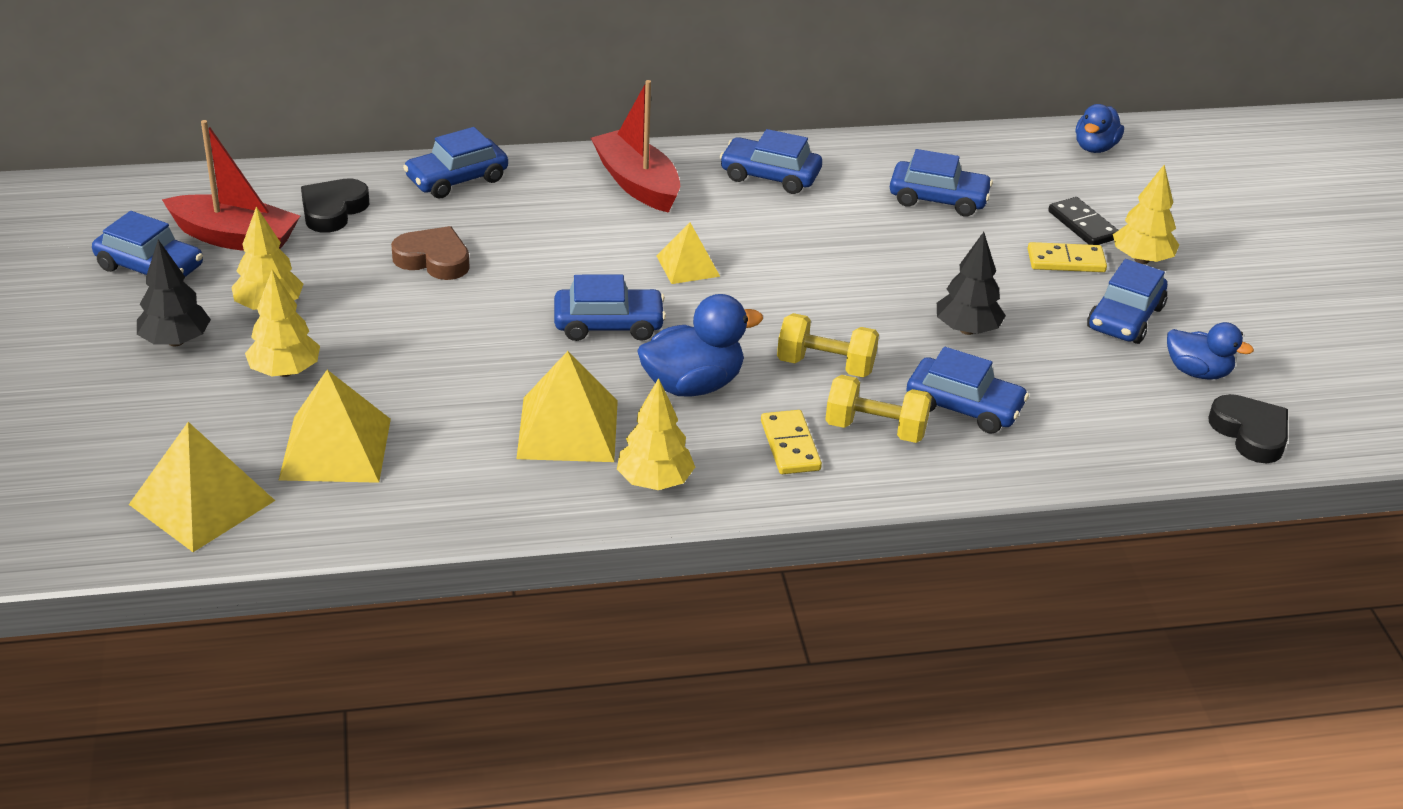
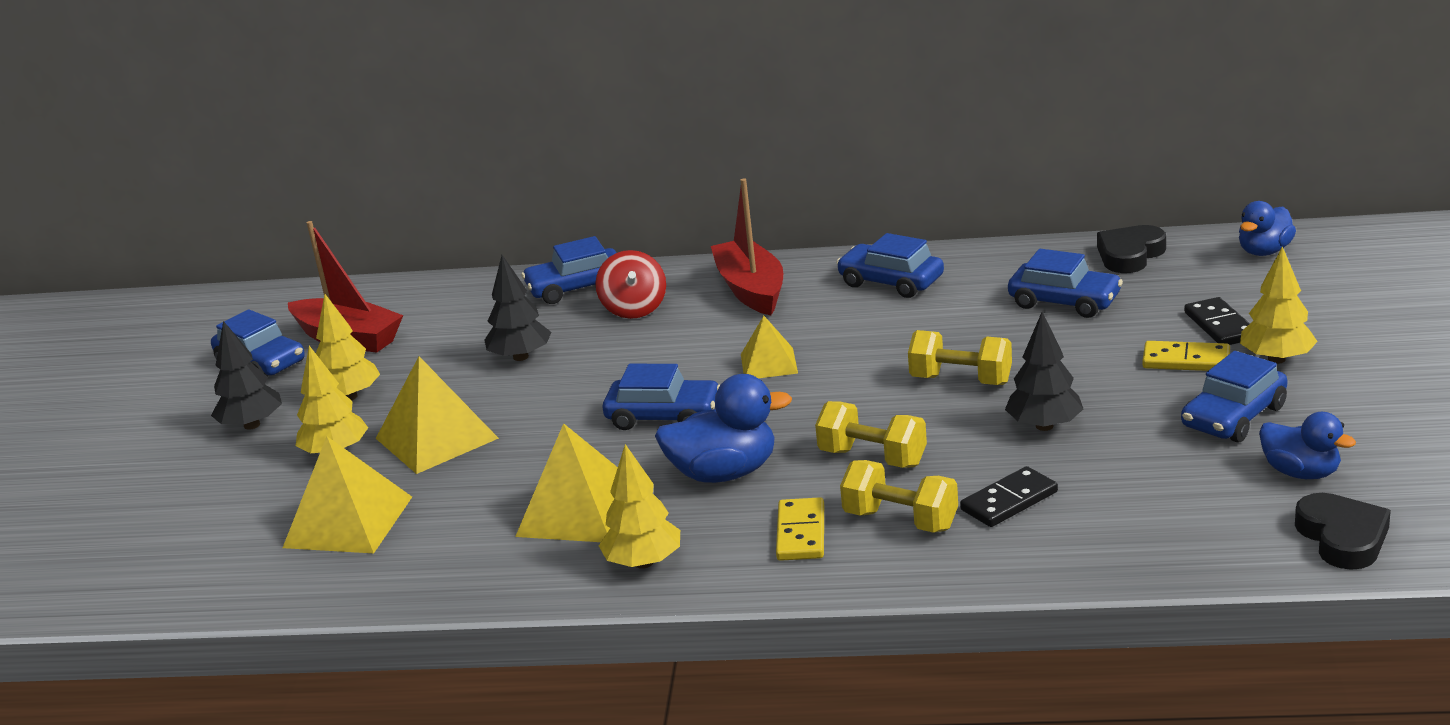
camera: 20 degrees right, 10 degrees down
yellow pyramid [129,422,275,552] -> yellow pyramid moved to [376,356,499,474]
black heart [301,178,369,233] -> black heart moved to [1097,225,1166,273]
brown heart [391,226,470,280] -> black tree [484,255,552,361]
blue car [906,347,1029,434] -> black domino [960,466,1058,527]
none -> red spinning top [595,250,666,319]
none -> yellow dumbbell [908,330,1012,385]

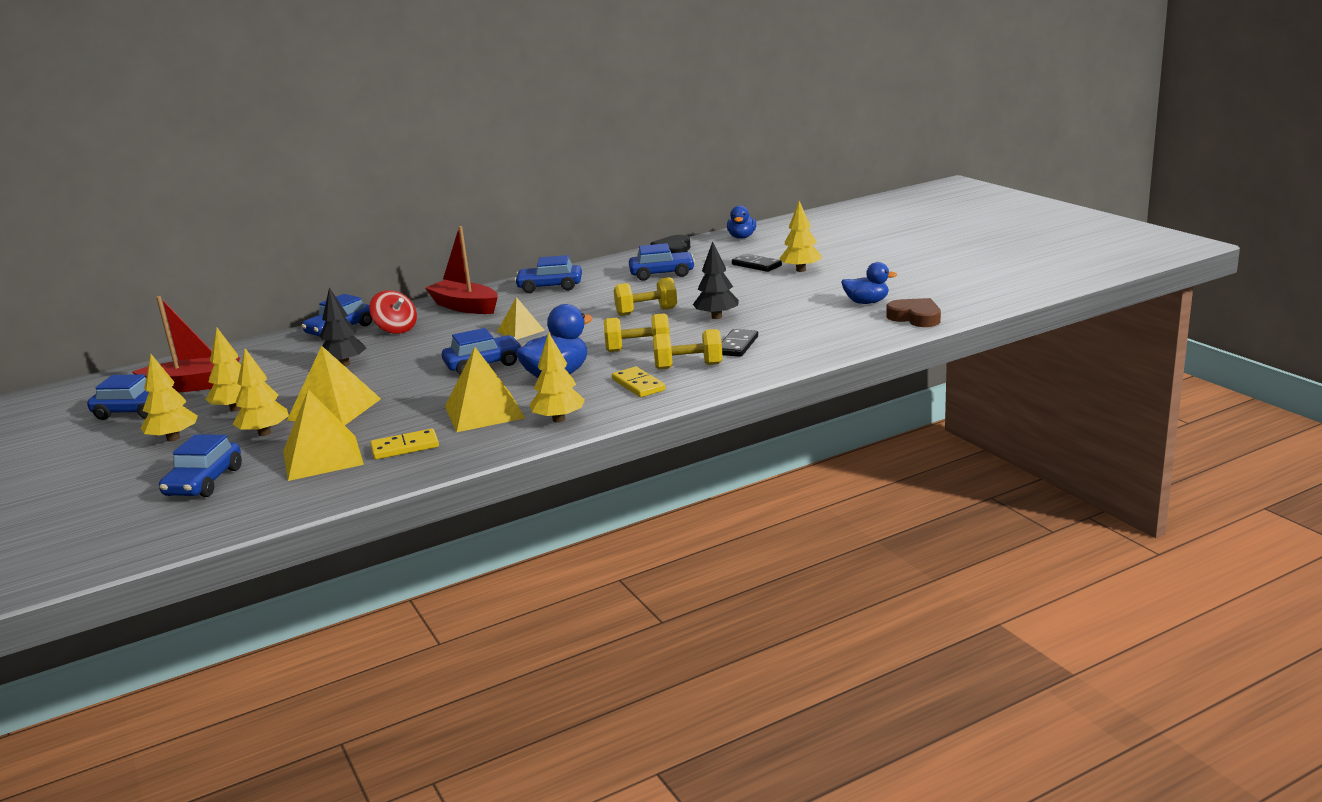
camera: 35 degrees left, 5 degrees down
black tree [211,321,282,430] -> yellow tree [141,354,198,441]
yellow domino [1142,341,1230,371] -> yellow domino moved to [370,429,439,460]
blue car [1181,351,1288,442] -> blue car moved to [159,434,242,497]
black heart [1295,493,1391,570] -> brown heart [886,298,941,327]

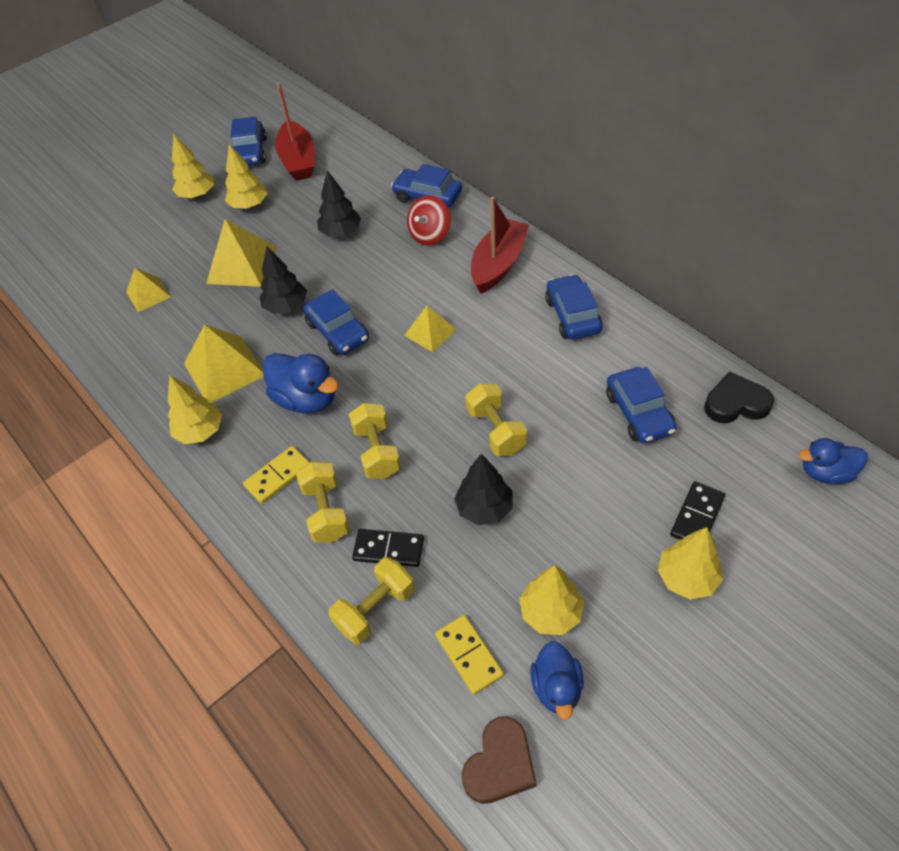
camera: 80 degrees right, 30 degrees up
blue car [159,434,242,497] -> none
yellow tree [233,348,289,436] -> yellow tree moved to [519,565,584,635]
yellow pyramid [283,389,364,481] -> yellow pyramid [126,268,171,312], size x0.60
yellow domino [370,429,439,460] -> yellow domino moved to [435,615,504,695]
none -> black tree [259,246,307,314]
none -> yellow dumbbell [328,557,415,645]

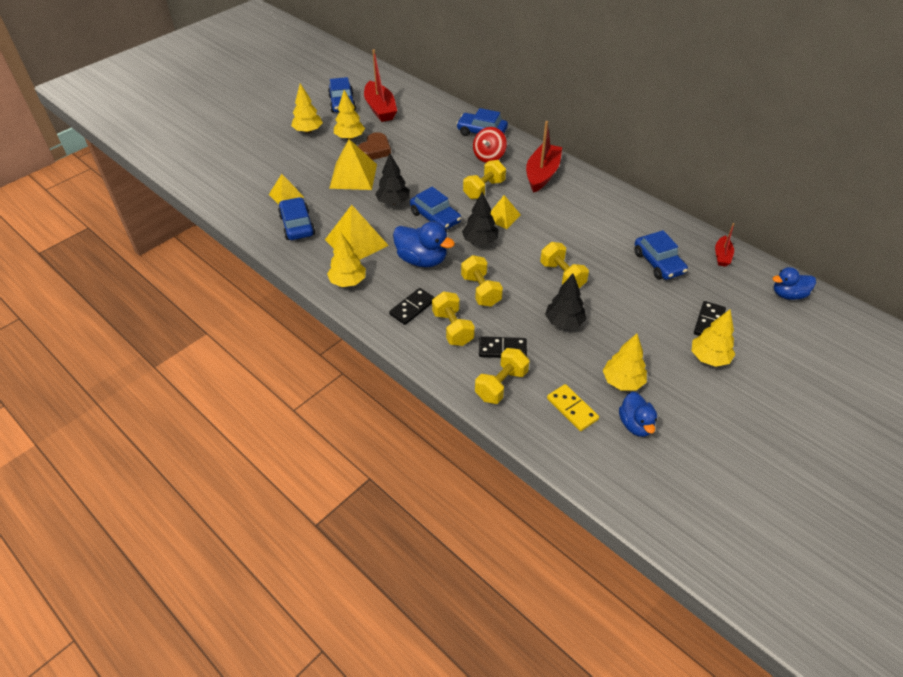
camera: 10 degrees left, 5 degrees down
yellow domino [243,446,310,504] -> black domino [389,288,435,325]
black tree [317,170,361,237] -> black tree moved to [462,192,499,245]
brown heart [462,716,536,804] -> brown heart moved to [358,132,391,160]
blue car [545,274,603,340] -> blue car moved to [278,197,315,240]
black heart [704,371,774,423] -> red boat [715,223,735,267]
none -> yellow dumbbell [463,160,506,199]

